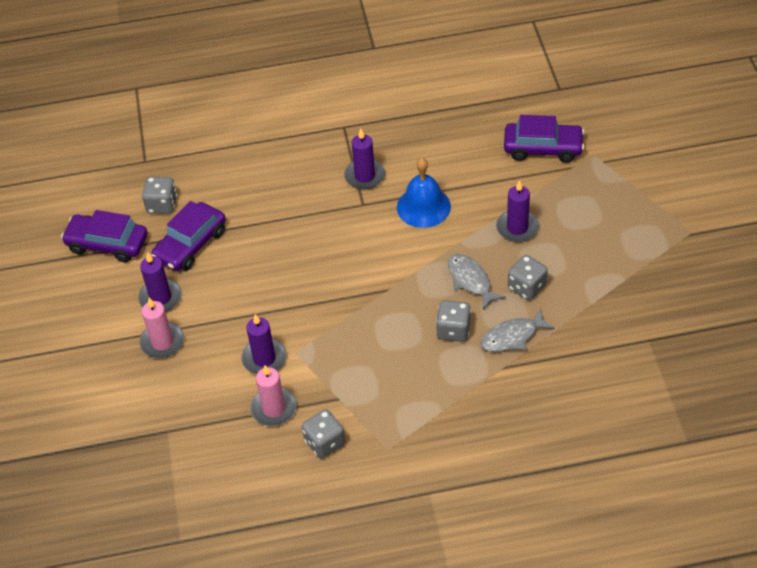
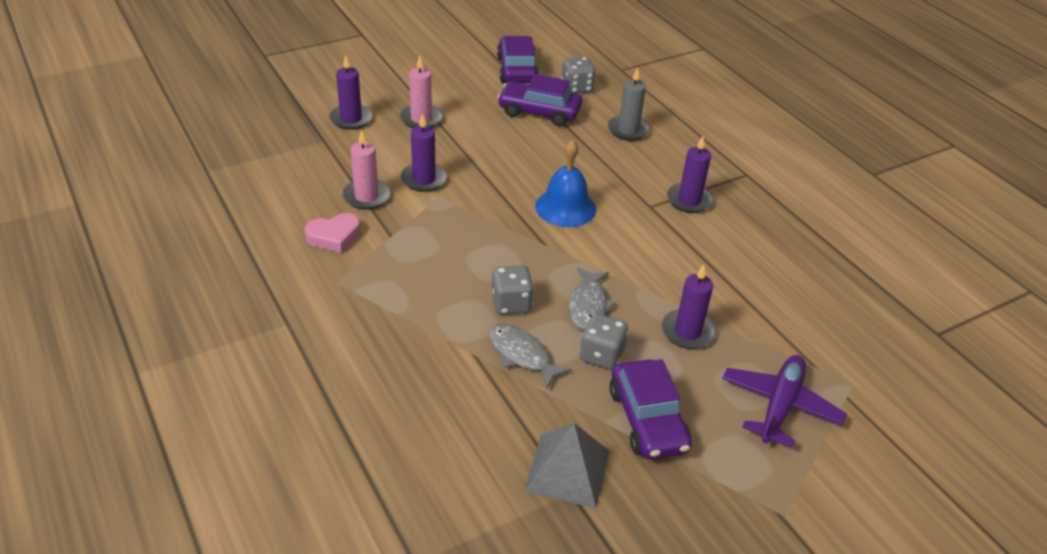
camera: 65 degrees right, 10 degrees down
purple candle [138,252,182,312] -> purple candle moved to [329,55,373,130]
grey dice [302,409,345,458] -> pink heart [305,213,361,253]
blue bell [397,158,451,228] -> blue bell moved to [535,140,596,227]
grey fish [448,254,506,310] -> grey fish turned 150 degrees clockwise [569,267,616,330]
purple car [504,115,585,163] -> purple car moved to [609,359,692,460]
none -> grey pyramid [524,423,609,508]
none -> grey candle [608,67,650,141]
none -> purple plane [722,355,847,447]

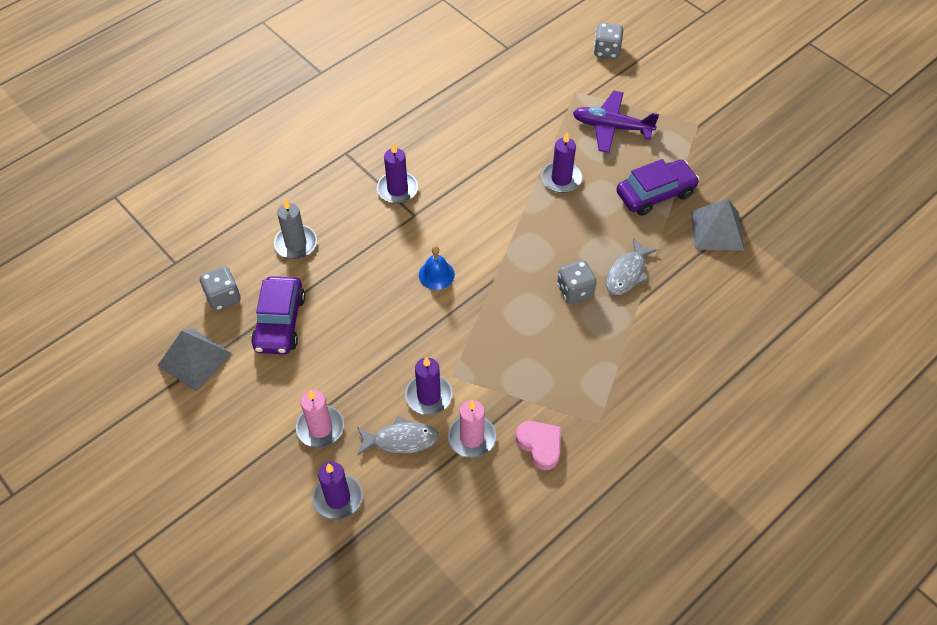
camera: 100 degrees left, 15 degrees up
purple car [497,36,539,83] -> grey pyramid [157,329,232,391]
blue bell [535,140,596,227] -> blue bell [419,246,455,290], size x0.64
grey fish [569,267,616,330] -> grey fish moved to [357,416,439,455]
grey dice [579,314,628,370] -> grey dice moved to [594,23,623,59]

